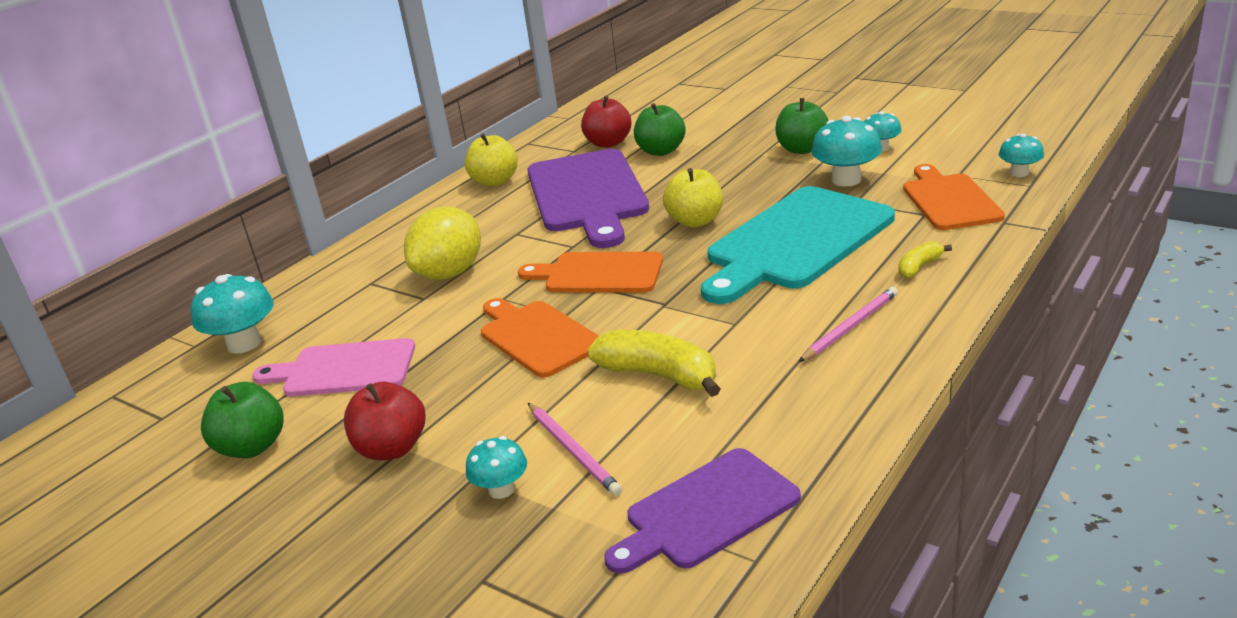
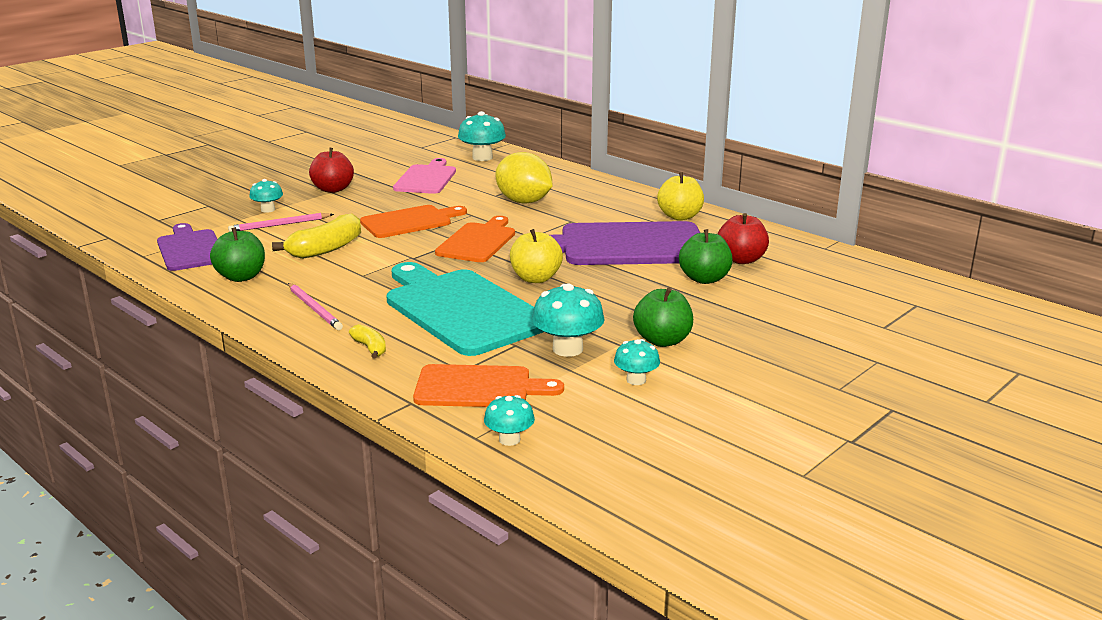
camera: 95 degrees right, 5 degrees down
green apple [201,382,284,458] -> green apple moved to [210,227,265,282]

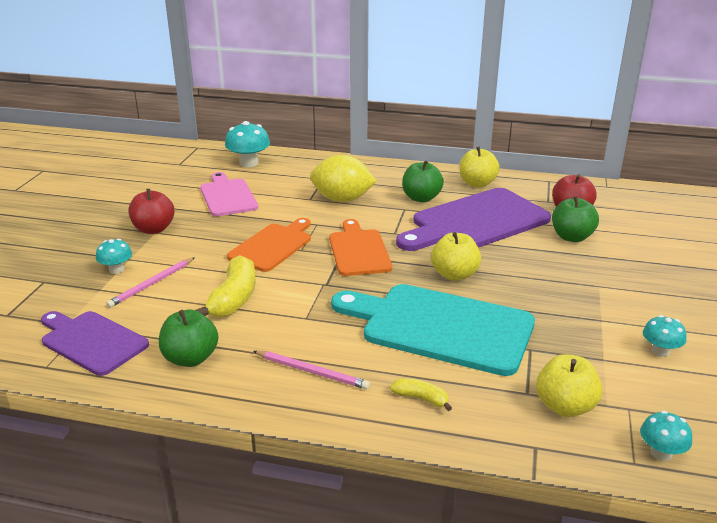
camera: 30 degrees left, 5 degrees up
orange cutting board [413,364,564,407] -> yellow apple [536,354,602,417]
turquoise mushroom [532,283,605,357] -> none
green apple [633,287,693,347] -> green apple moved to [402,160,444,202]

